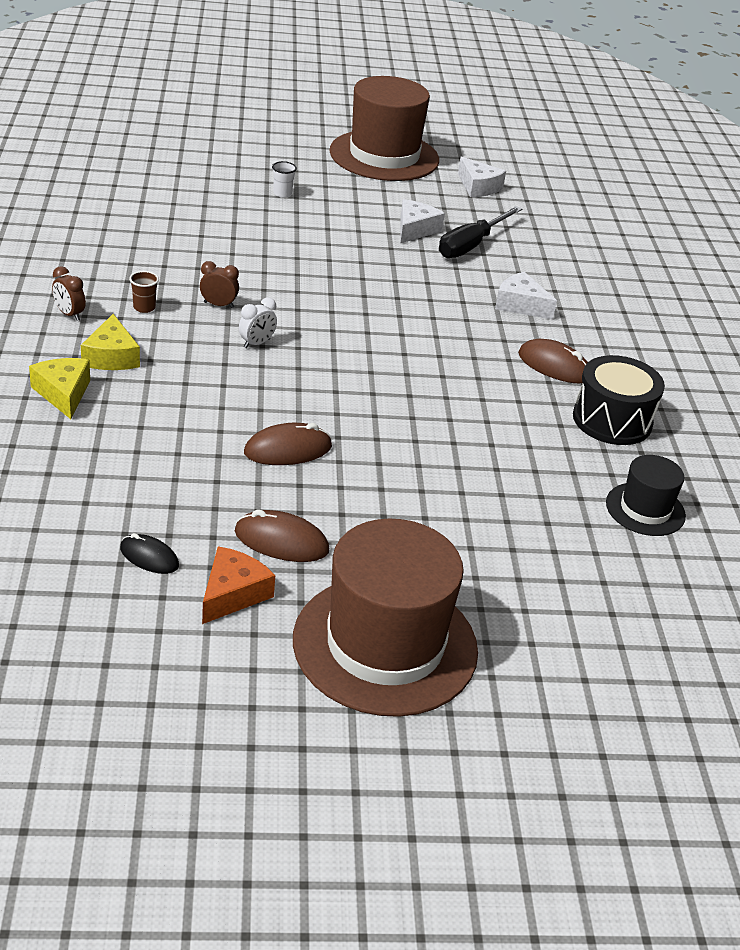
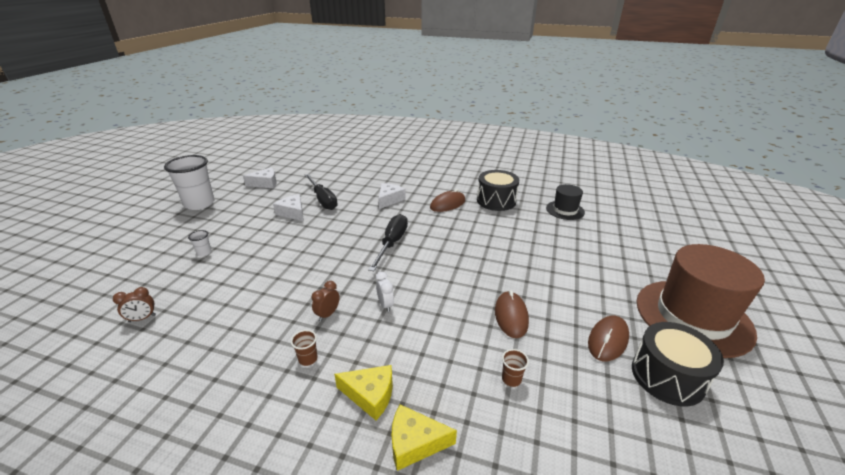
camera: 65 degrees left, 5 degrees down
brown clock [52,266,86,321] -> brown clock moved to [113,287,156,322]
black mouse [120,533,179,574] -> none
orange cheese [202,546,275,624] -> black drum [632,322,724,407]
brown hat [330,76,439,181] -> white cup [164,155,215,210]
white cheese [495,272,557,319] -> white cheese turned 150 degrees clockwise [378,183,406,209]
none -> black screwdriver [368,214,408,271]
none -> brown cup [502,349,529,387]

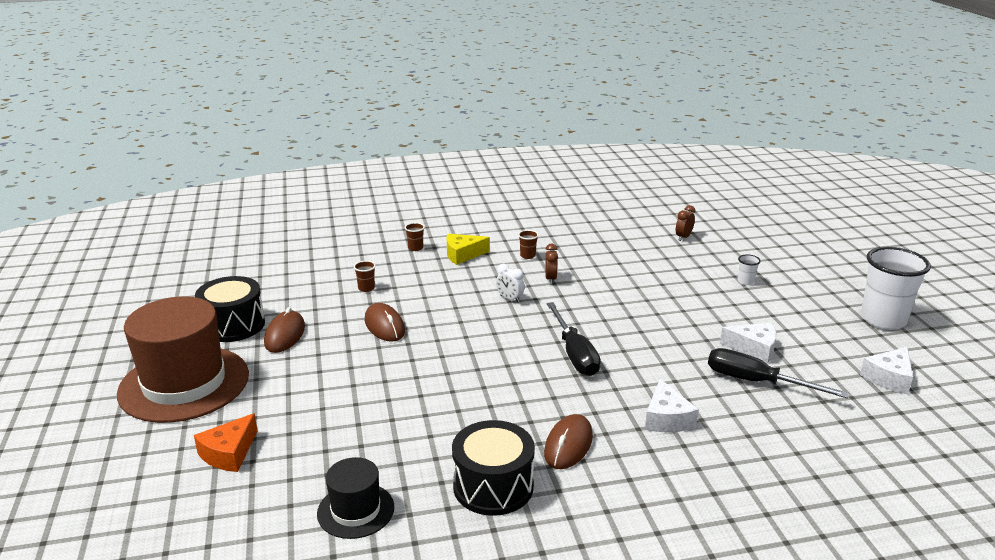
camera: 150 degrees right, 5 degrees down
yellow cheese [392,405,457,471] -> brown cup [405,223,425,251]
none -> orange cheese [194,413,258,472]

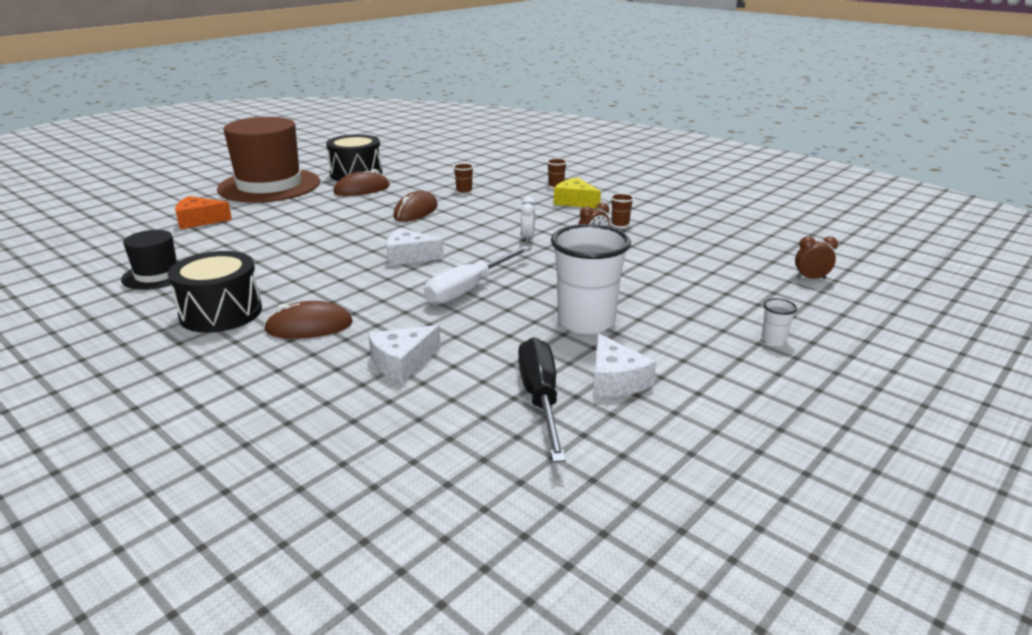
camera: 55 degrees right, 0 degrees up
black screwdriver [547,302,601,376] -> white screwdriver [424,246,531,305]
white cheese [860,347,913,394] -> white cheese moved to [386,228,444,266]
white cup [861,247,931,330] -> white cup moved to [551,224,631,334]

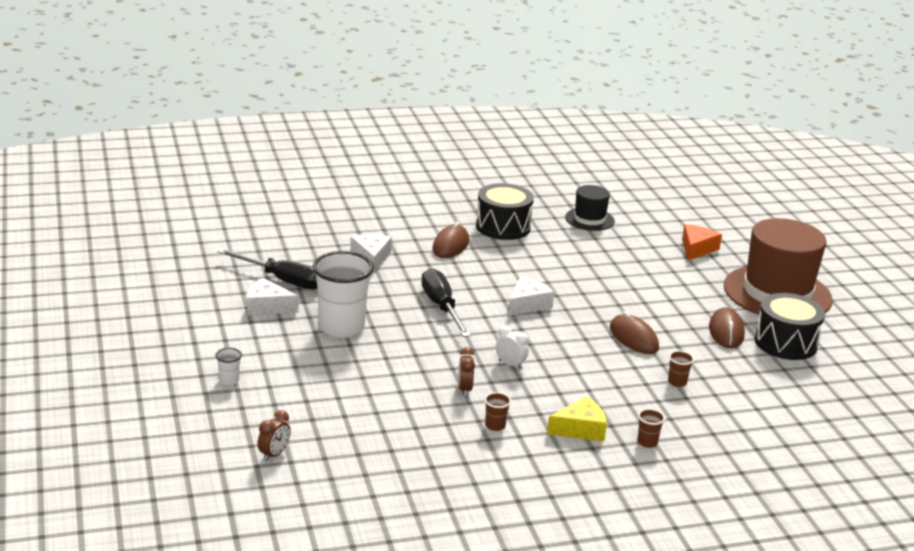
camera: 120 degrees right, 0 degrees up
white screwdriver [424,246,531,305] -> black screwdriver [421,268,471,337]

